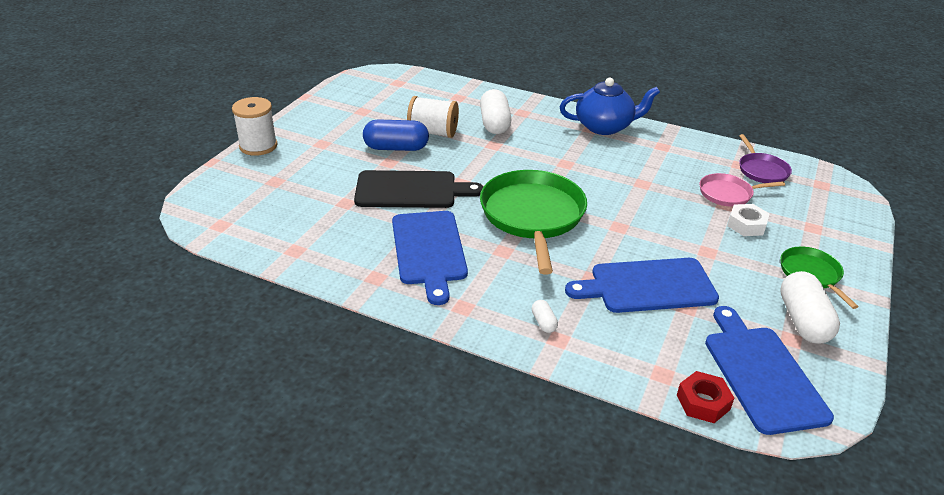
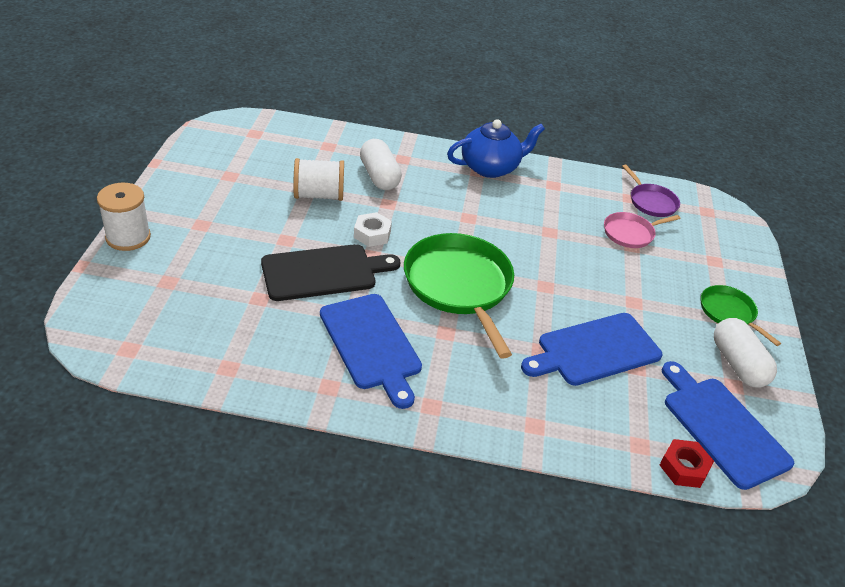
camera: 20 degrees left, 5 degrees up
blue capsule [363,119,429,151] -> none
white capsule [532,300,558,333] -> none
white nut [727,204,770,236] -> white nut moved to [354,212,392,247]

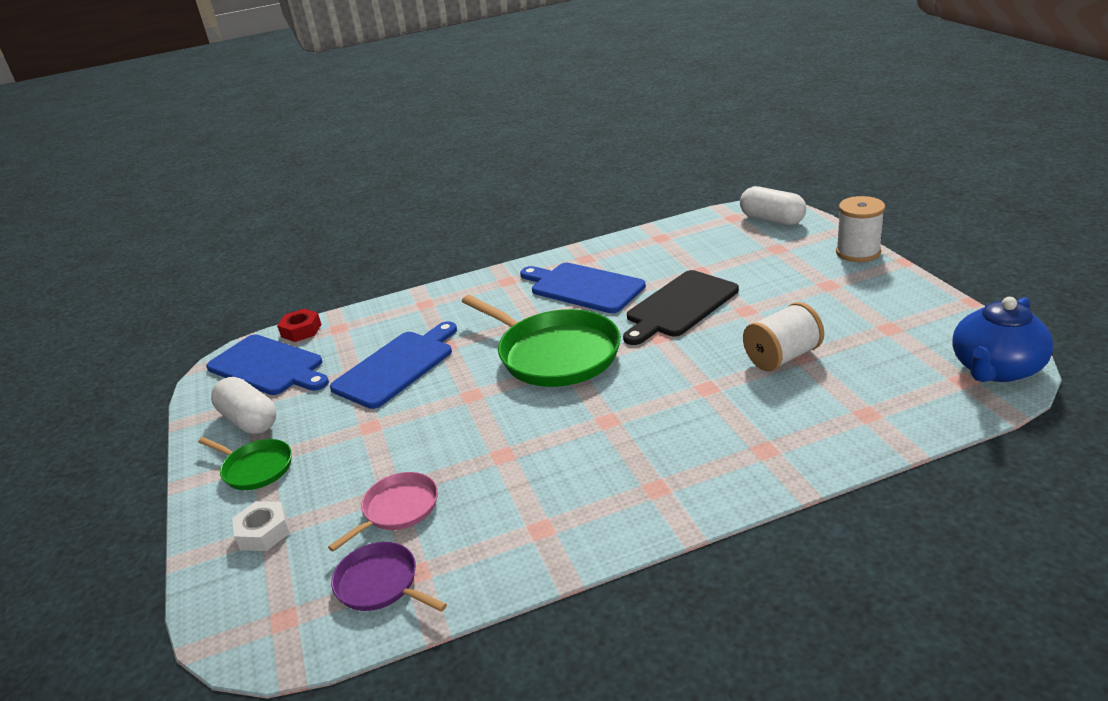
camera: 160 degrees right, 10 degrees down
white nut [354,212,392,247] -> white nut moved to [232,501,290,551]
white capsule [360,139,402,190] -> white capsule moved to [740,186,806,225]
blue teapot [447,119,545,178] -> blue teapot moved to [953,297,1053,382]

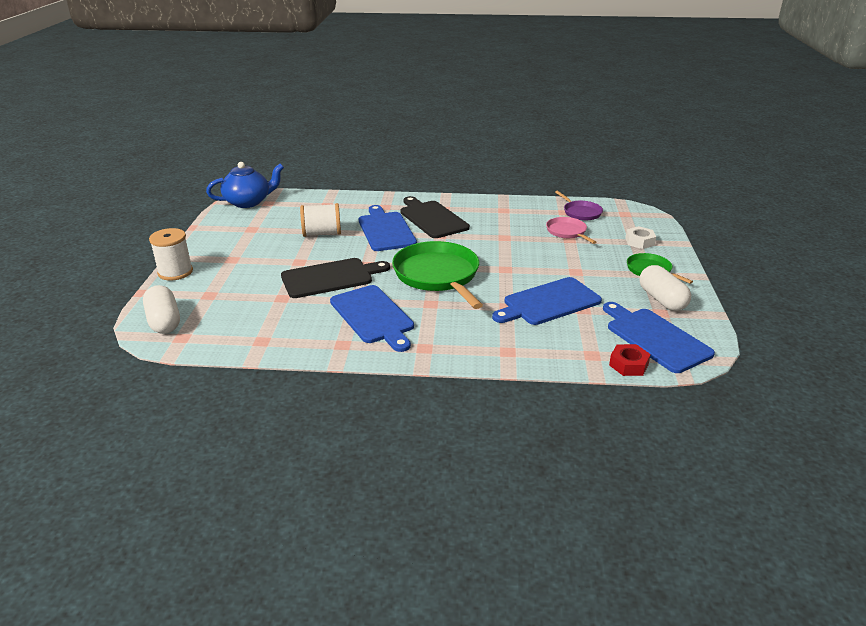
camera: 160 degrees left, 0 degrees up
pink pan [328,472,438,552] -> pink pan turned 90 degrees clockwise [546,217,596,244]
none -> blue cutting board [359,205,417,251]
none -> black cutting board [400,196,470,238]

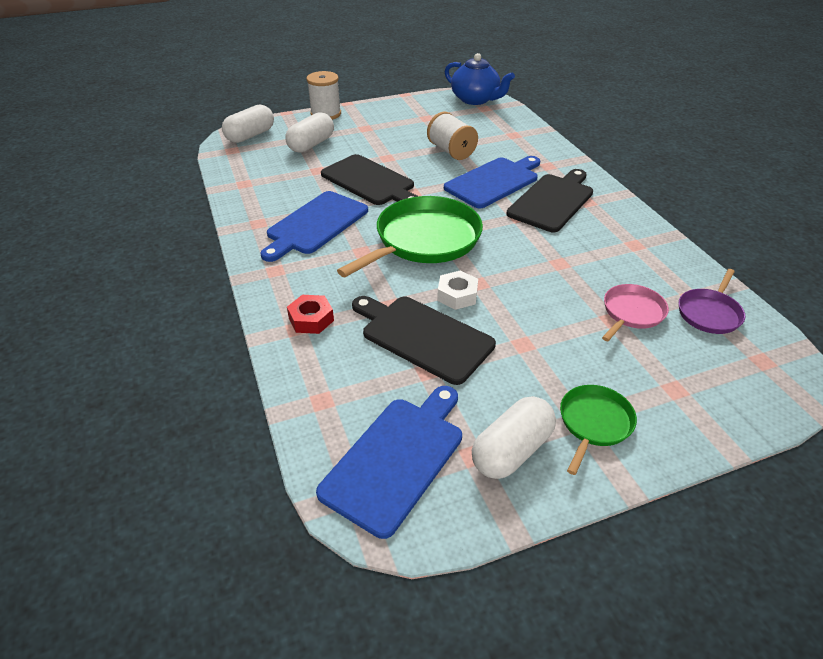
camera: 65 degrees right, 10 degrees up
blue cutting board [492,277,602,325] -> black cutting board [352,296,496,385]
red nut [609,344,651,376] -> red nut moved to [287,295,334,334]
white nut [625,226,656,249] -> white nut moved to [437,271,478,310]
none -> white capsule [285,112,334,153]

